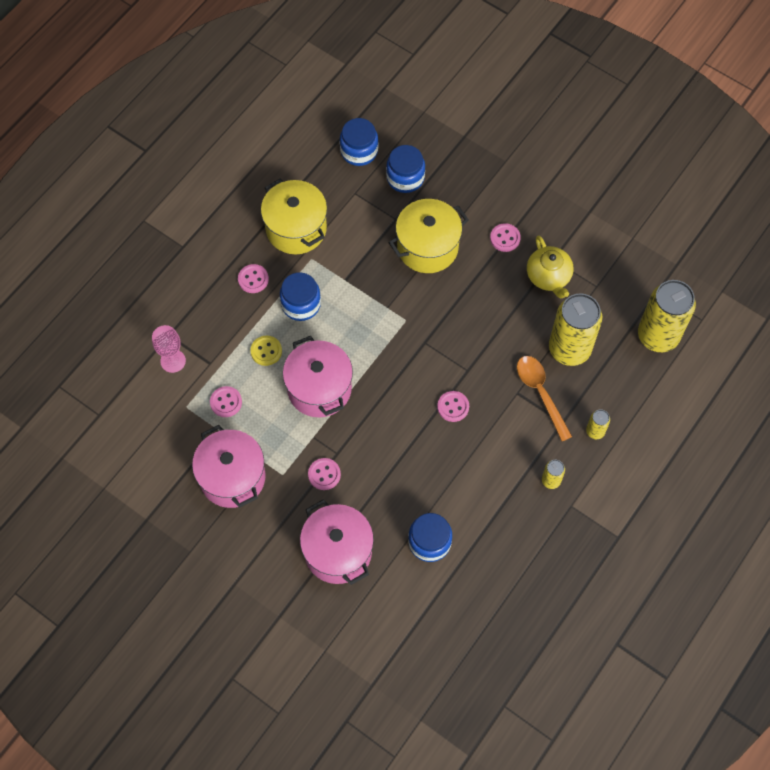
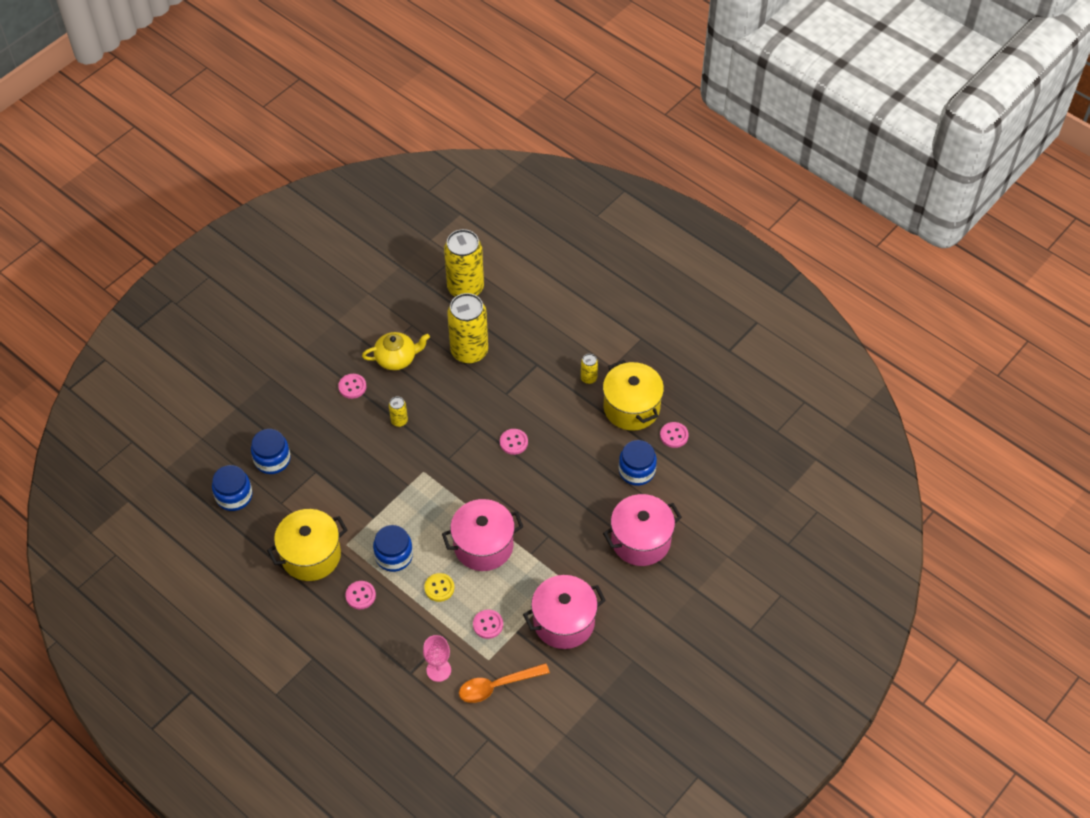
camera: 85 degrees left, 10 degrees down
pink button [308,458,341,490] -> pink button moved to [660,422,689,448]
yellow pot [389,199,469,273] -> yellow pot moved to [603,360,664,431]
orange spoon [517,356,572,441] -> orange spoon moved to [459,663,550,703]
yellow can [586,409,610,439] -> yellow can moved to [389,396,408,427]

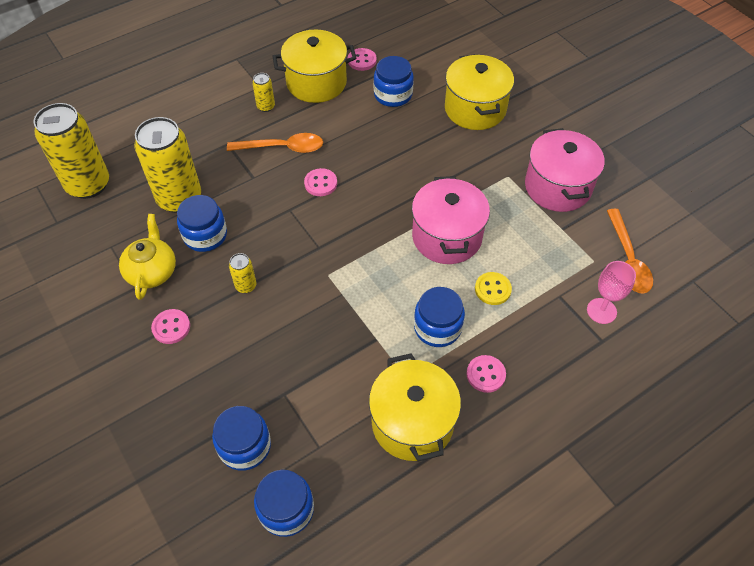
camera: 75 degrees left, 0 degrees up
pink button [473,610,503,639] -> none
pink pot [603,494,682,566] -> yellow pot [445,54,514,130]
none -> blue jar [177,195,227,252]
none -> orange spoon [227,133,323,153]

